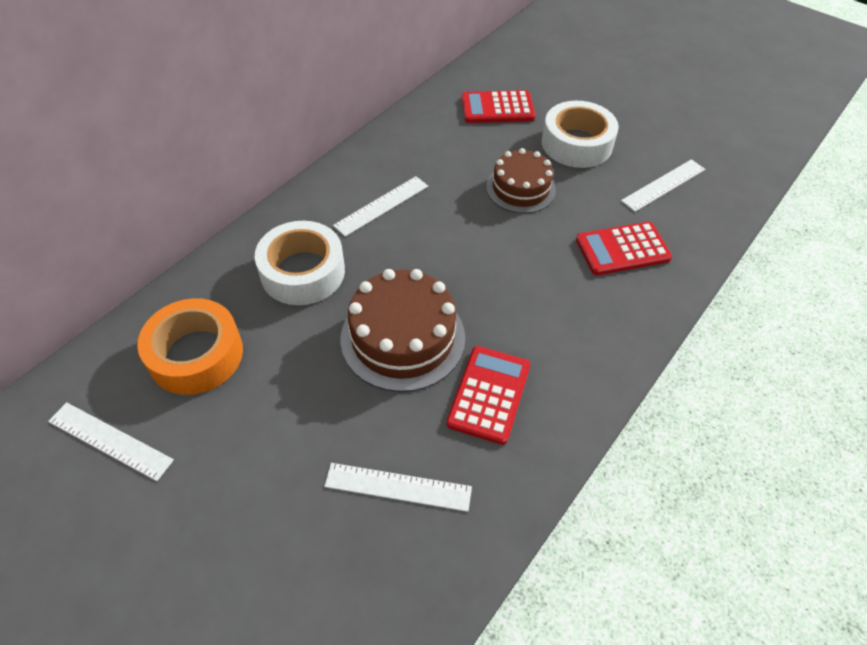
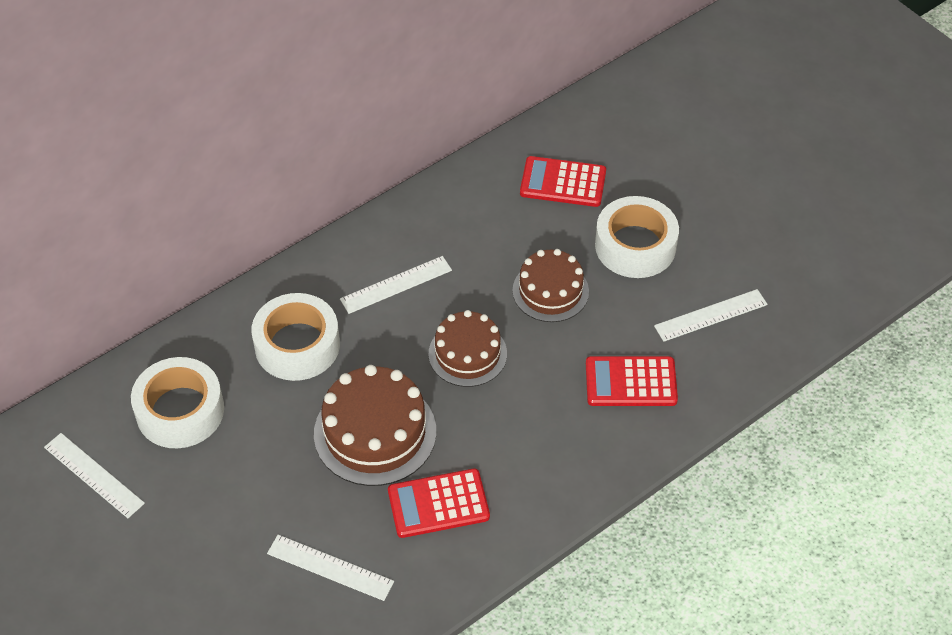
camera: 15 degrees right, 0 degrees up
orange tape [137,298,243,395] -> white tape [131,357,224,448]
red calculator [446,346,530,445] -> red calculator turned 135 degrees counterclockwise [388,468,490,538]
none -> brown cake [429,310,507,387]

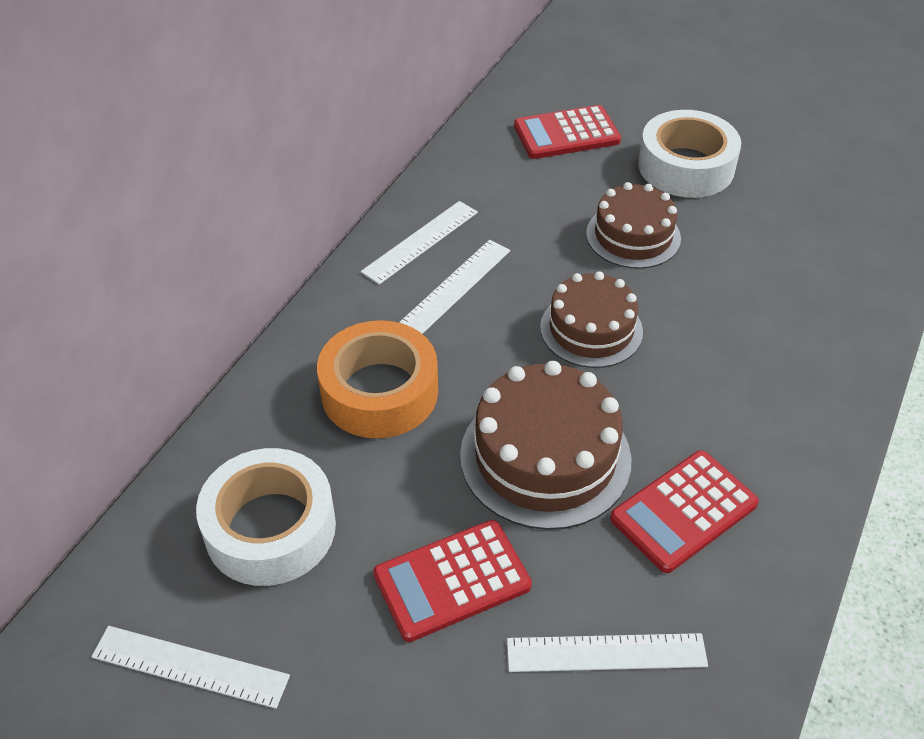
camera: 25 degrees left, 5 degrees down
white tape [251,293,340,381] -> orange tape [317,320,438,438]
red calculator [586,356,678,406] -> red calculator moved to [373,520,532,642]
white ruler [654,289,768,342] -> white ruler moved to [361,201,478,285]

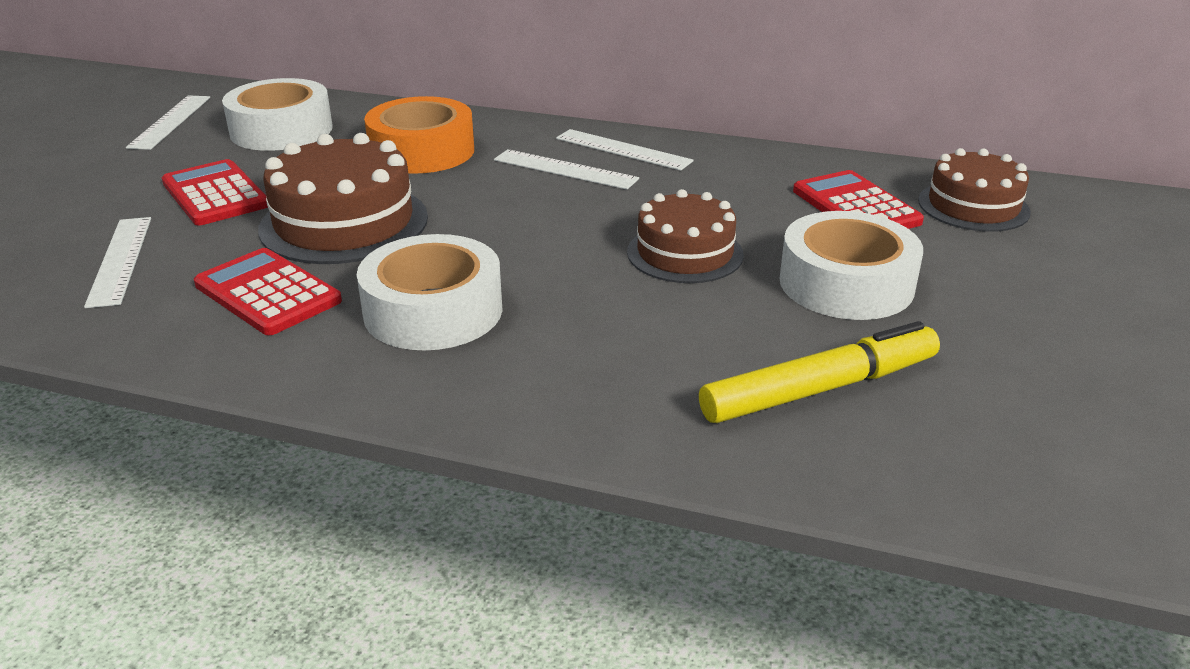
camera: 80 degrees right, 15 degrees down
brown cake [540,271,643,368] -> brown cake moved to [918,148,1031,232]
none -> white tape [357,234,503,350]
none -> yellow marker [699,321,940,423]

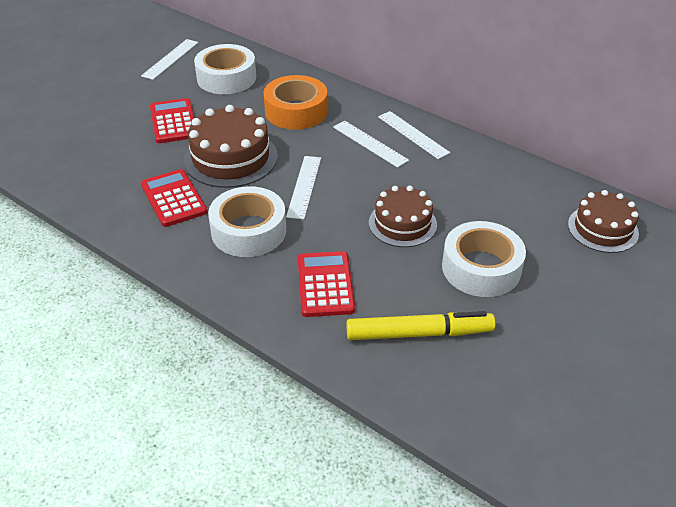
camera: 20 degrees right, 10 degrees up
white ruler [84,217,151,308] -> white ruler moved to [286,156,321,219]
red calculator [793,170,924,229] -> red calculator moved to [298,251,355,317]

